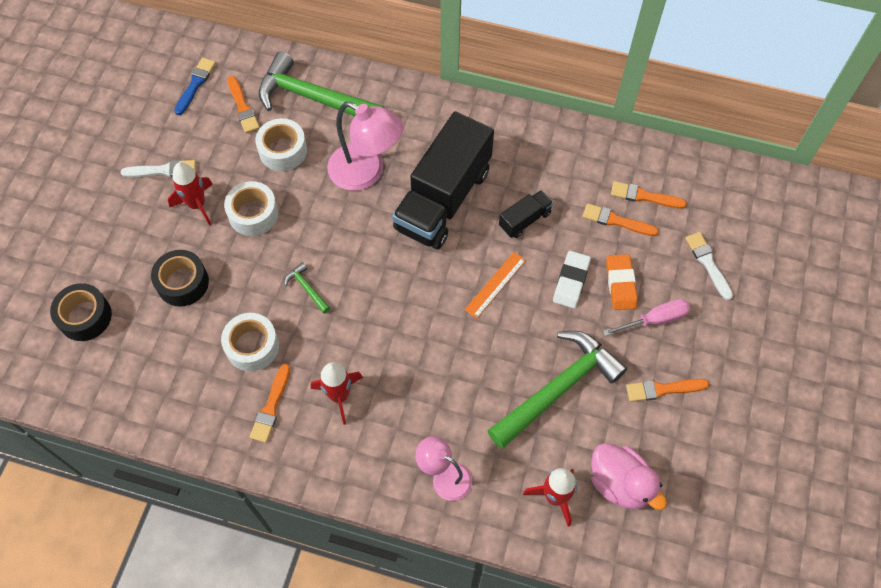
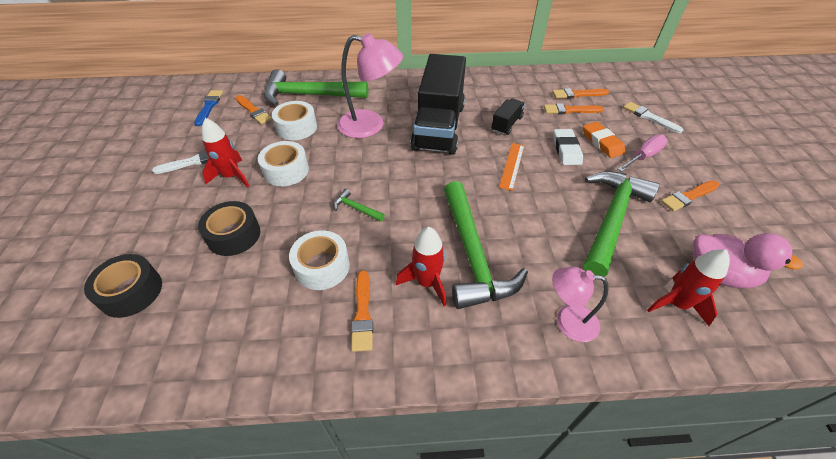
camera: 20 degrees left, 15 degrees down
none -> green hammer [444,181,528,309]

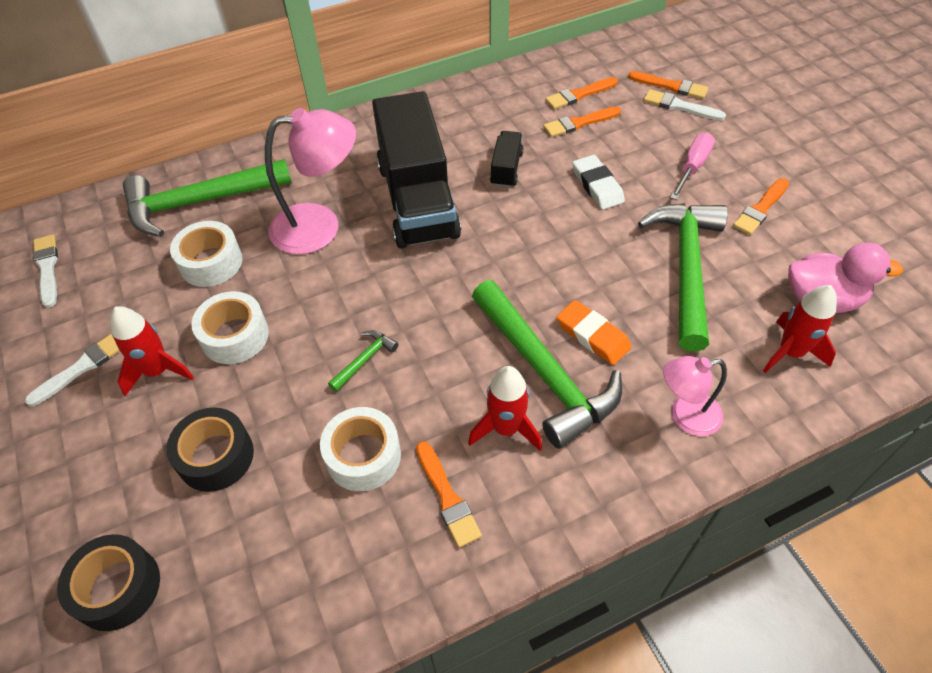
camera: 20 degrees left, 5 degrees up
blue brush [194,90,223,126] -> white brush [33,234,58,308]
orange brush [236,95,272,124] -> orange brush moved to [628,71,708,99]
green hammer [333,189,385,222] -> green hammer turned 120 degrees clockwise [328,330,398,392]
orange ruler [499,143,524,191] -> none
orange eraser [583,122,626,158] -> orange eraser moved to [556,300,632,365]

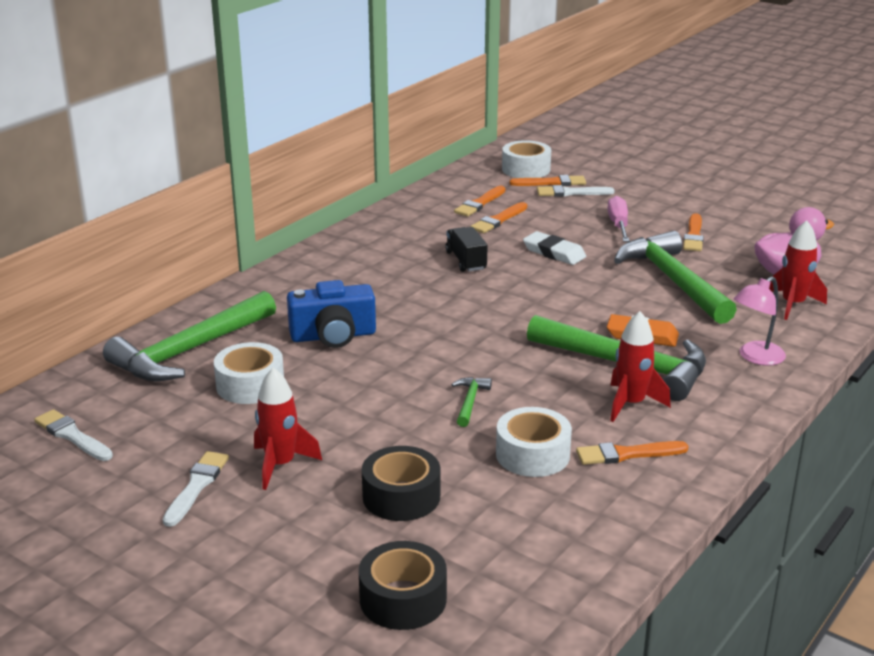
camera: 30 degrees left, 25 degrees down
white tape [191,291,269,364] -> white tape moved to [502,140,551,178]
pink lamp [265,108,356,255] -> blue camera [287,280,376,348]
black truck [372,91,461,249] -> none
orange brush [416,441,482,548] -> orange brush turned 135 degrees clockwise [576,441,689,465]

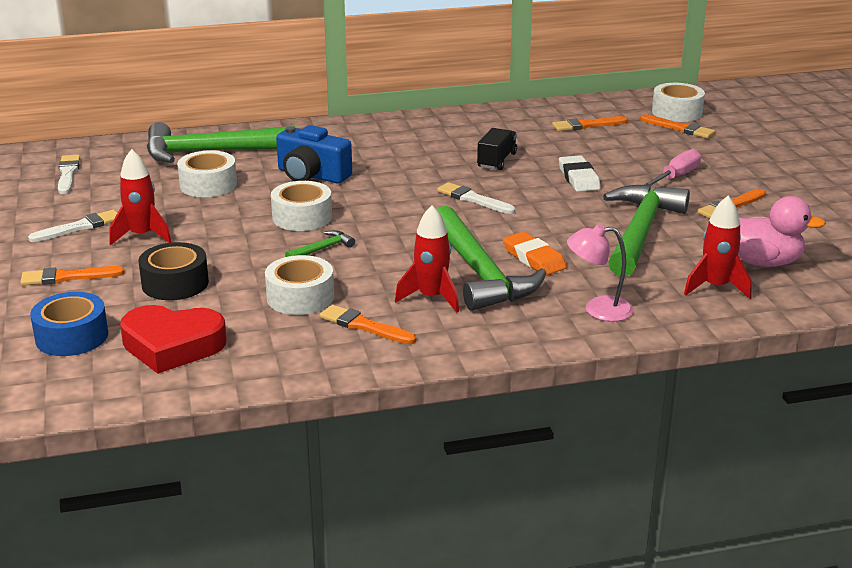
camera: 40 degrees right, 0 degrees up
black tape [359,541,447,630] -> blue tape [30,292,108,356]
orange brush [470,202,527,233] -> orange brush moved to [21,266,124,286]
white brush [537,185,615,197] -> white brush moved to [437,182,515,214]
none -> red heart [120,305,227,374]
none -> white tape [271,181,332,231]

